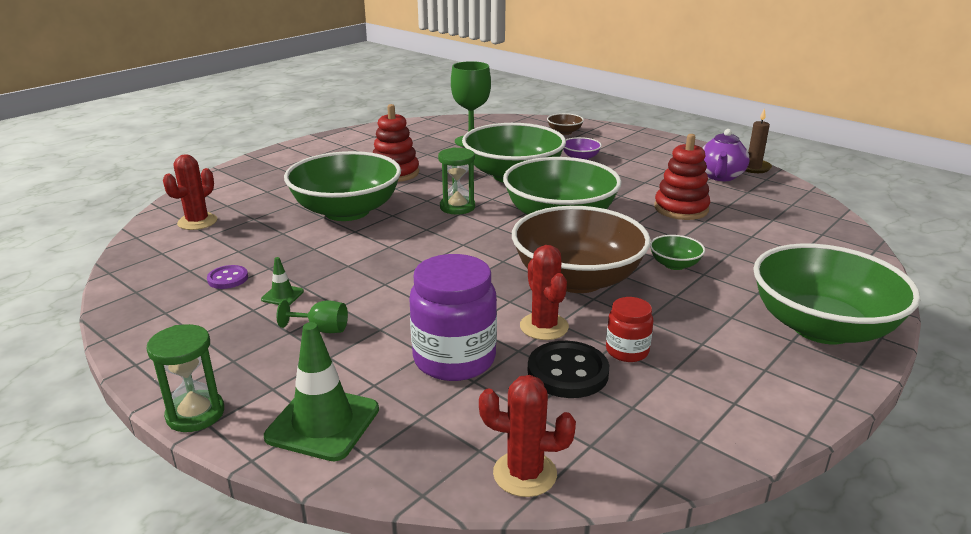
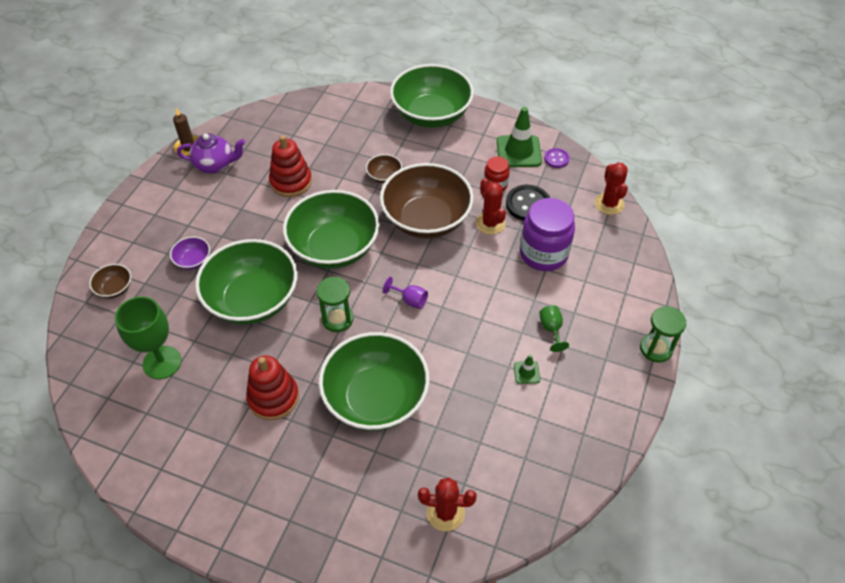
camera: 110 degrees left, 25 degrees up
purple button [207,265,248,289] -> purple button moved to [544,148,570,168]
green traffic cone [264,322,379,461] -> green traffic cone moved to [497,107,542,167]
red cactus [520,245,569,340] -> red cactus turned 75 degrees counterclockwise [476,178,506,235]
green bowl [650,235,705,270] -> brown bowl [366,154,402,183]
none -> purple goblet [383,277,428,309]

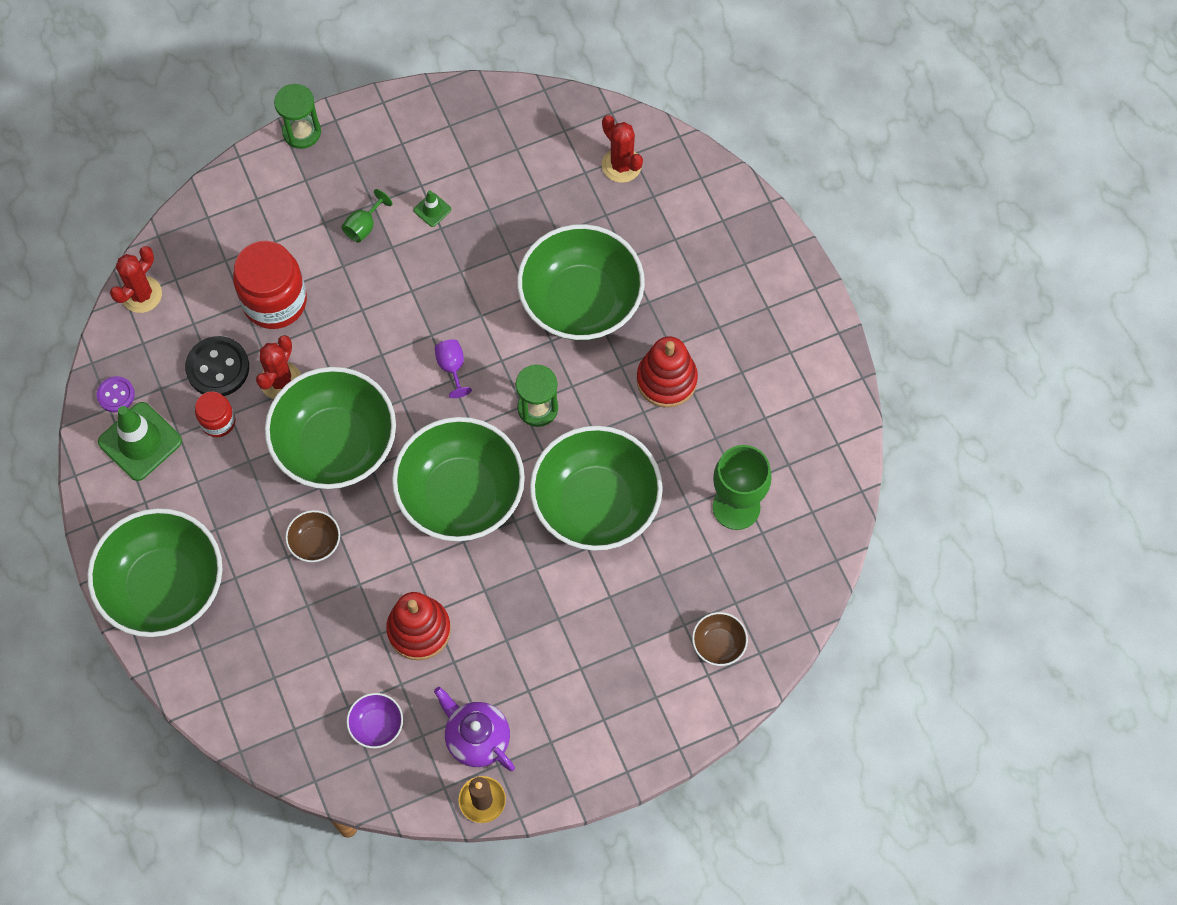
camera: 135 degrees left, 15 degrees up
purple bowl [170,237,210,270] -> purple bowl moved to [346,693,403,748]
brown bowl [380,163,474,239] -> green bowl [265,367,396,489]
purple jar [520,198,575,271] -> red jar [233,241,307,329]

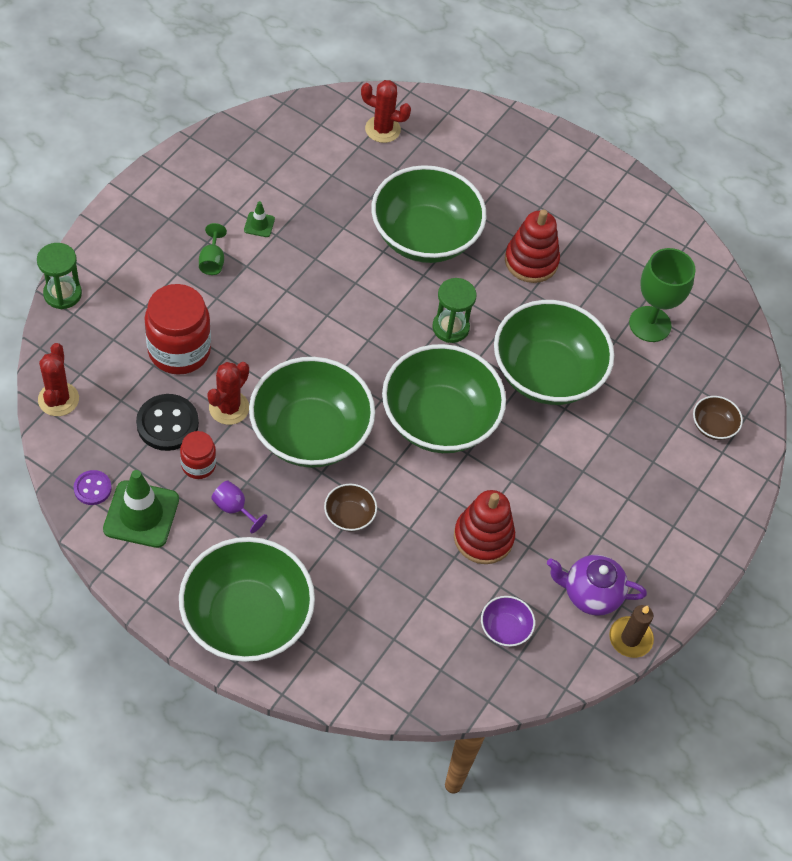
camera: 40 degrees left, 10 degrees down
red cactus [256,335,301,399] -> red cactus turned 45 degrees clockwise [207,362,249,425]
green hourglass [274,84,321,149] -> green hourglass moved to [37,243,82,309]
purple goblet [435,339,472,398] -> purple goblet moved to [211,480,267,533]

